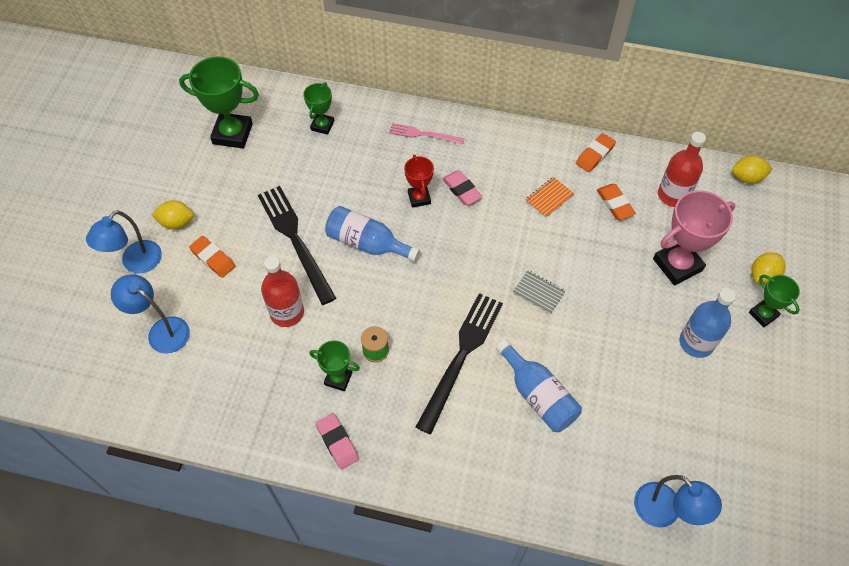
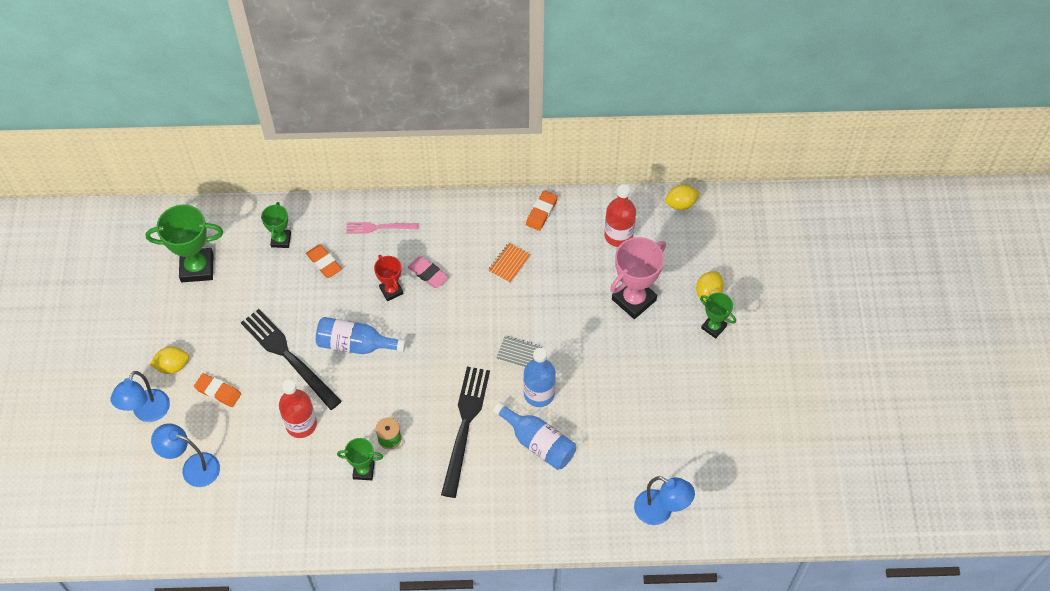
camera: 15 degrees left, 0 degrees up
pink eraser [316,413,359,470] -> none
orange eraser [597,184,636,220] -> orange eraser moved to [306,245,342,278]
blue bottle [680,288,736,358] -> blue bottle moved to [523,348,556,407]

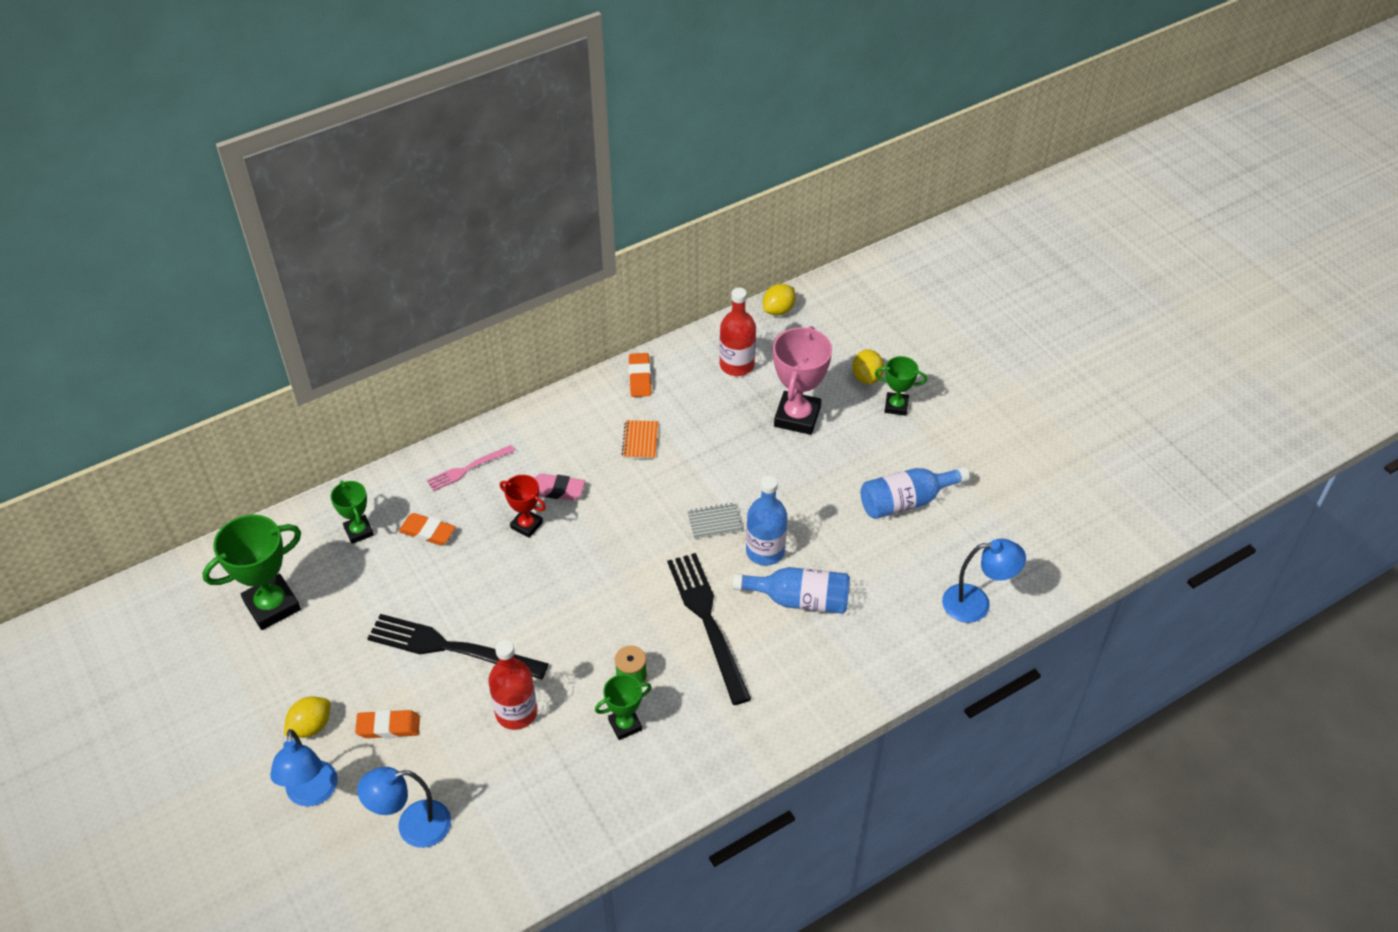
camera: 30 degrees left, 10 degrees down
blue bottle [316,317,406,354] -> blue bottle moved to [861,466,970,519]

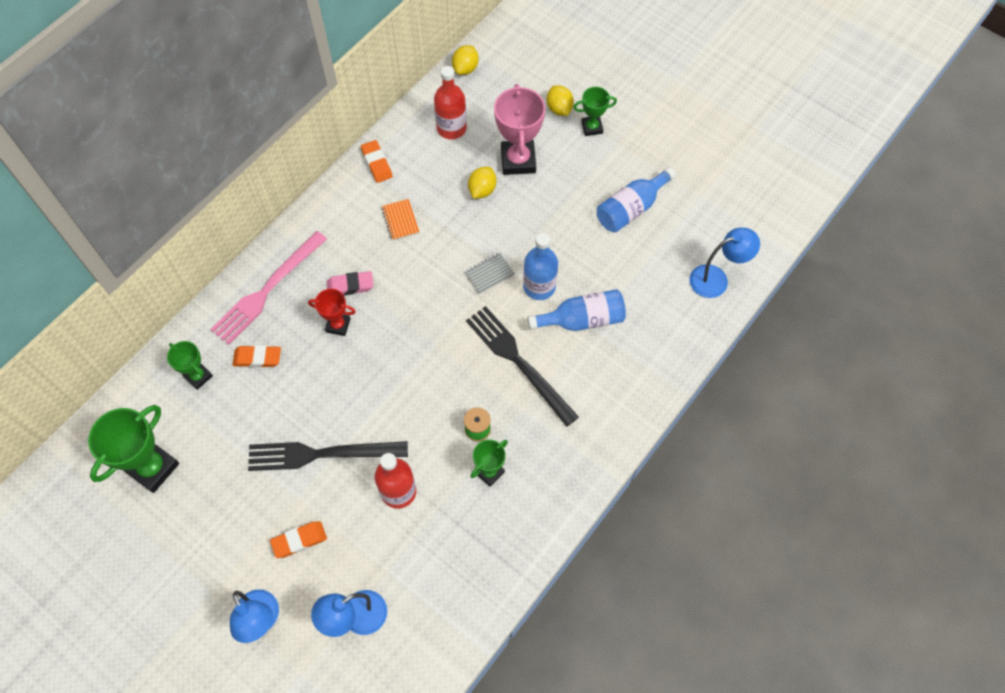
camera: 20 degrees left, 15 degrees up
yellow lemon [284,697,330,738] -> yellow lemon moved to [468,167,496,199]
pink fork [427,445,515,491] -> pink fork [210,231,327,345], size x1.82

